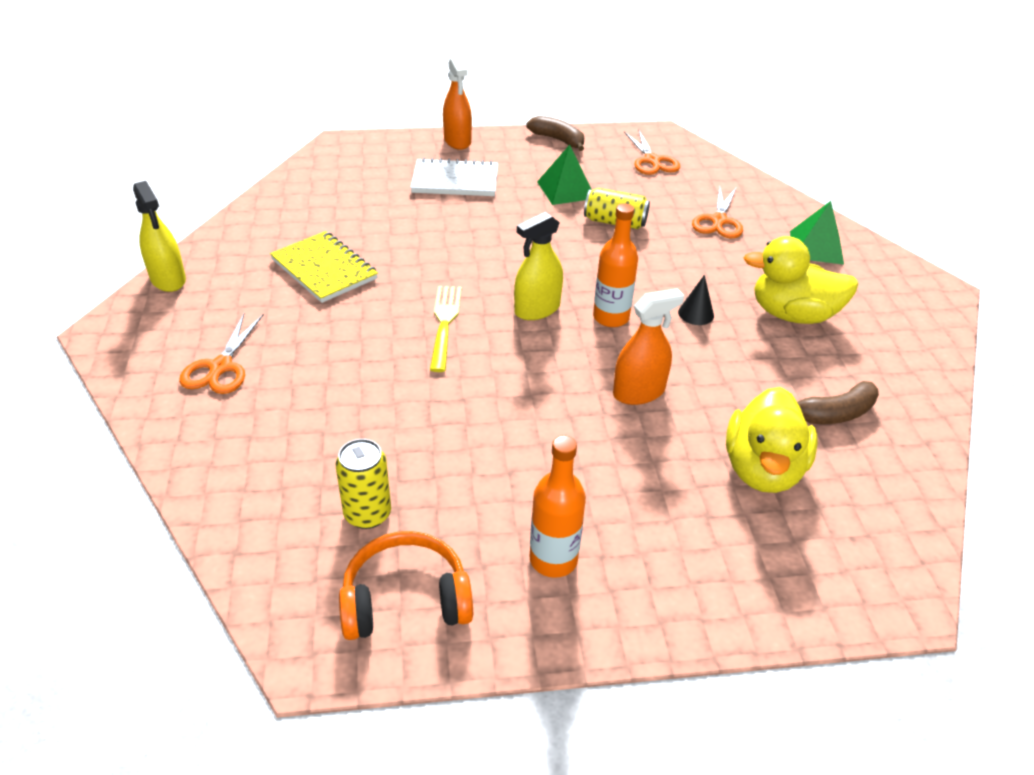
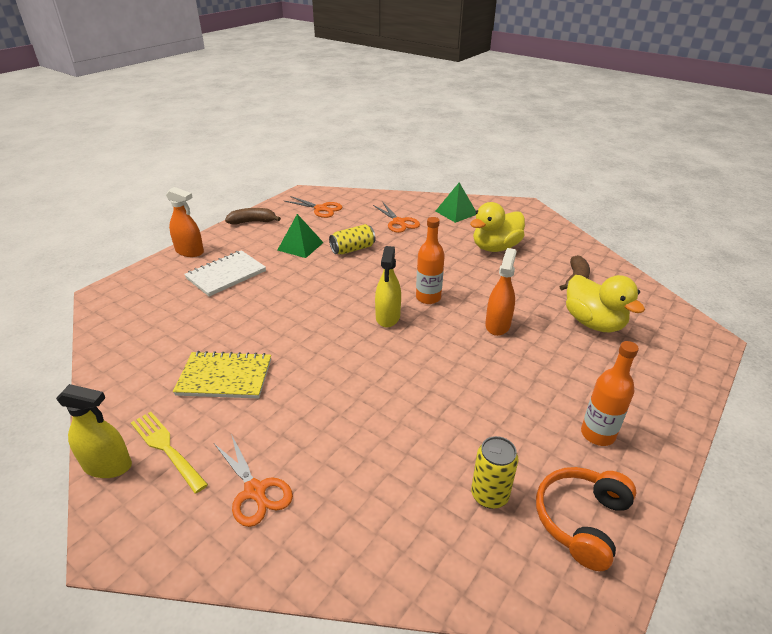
camera: 45 degrees left, 5 degrees down
yellow fork [430,286,461,372] -> yellow fork moved to [131,412,208,493]
black cone [678,275,714,325] -> none

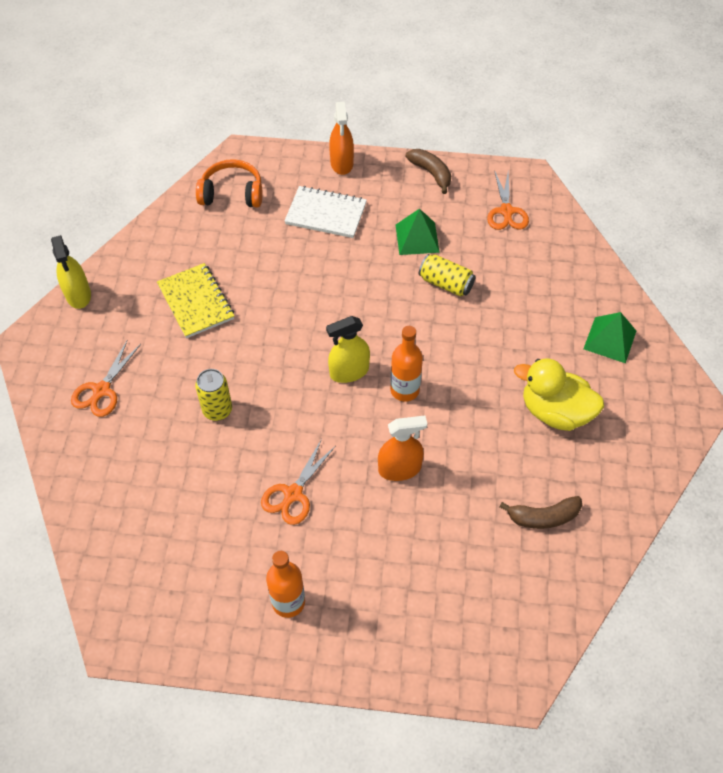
camera: 60 degrees right, 20 degrees up
yellow fork [131,412,208,493] -> none
orange scissors [373,203,420,233] -> orange scissors moved to [261,439,335,525]
yellow can [471,436,518,509] -> yellow can moved to [195,369,232,421]
orange headphones [536,467,637,571] -> orange headphones moved to [196,159,262,207]
yellow duck [566,275,645,333] -> none

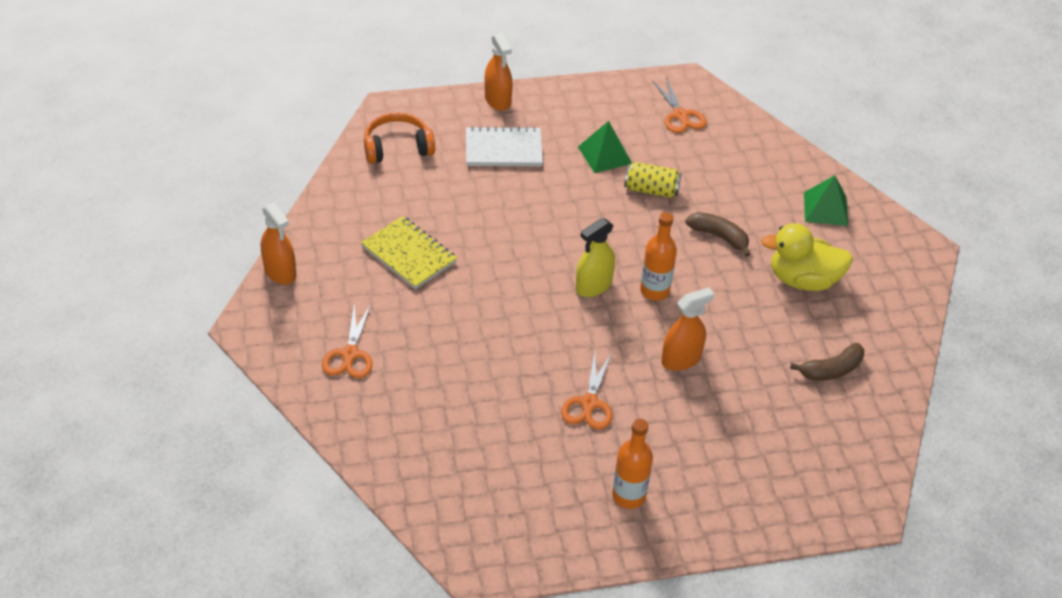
camera: 20 degrees left, 10 degrees down
yellow spray bottle [51,235,91,309] -> orange spray bottle [261,202,296,285]
yellow can [195,369,232,421] -> none
brown banana [406,149,451,194] -> brown banana moved to [685,212,750,257]

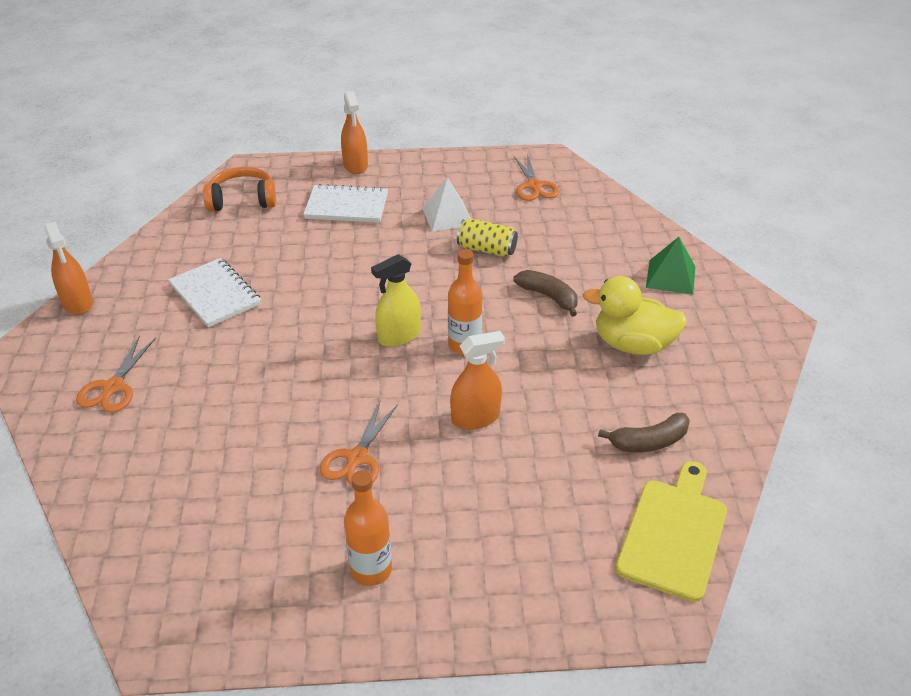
camera: 10 degrees right, 5 degrees down
yellow notebook [361,216,457,289] -> white notebook [168,258,261,328]
green pyramid [578,121,632,173] -> white pyramid [422,177,471,232]
none -> yellow cutting board [616,461,727,602]

